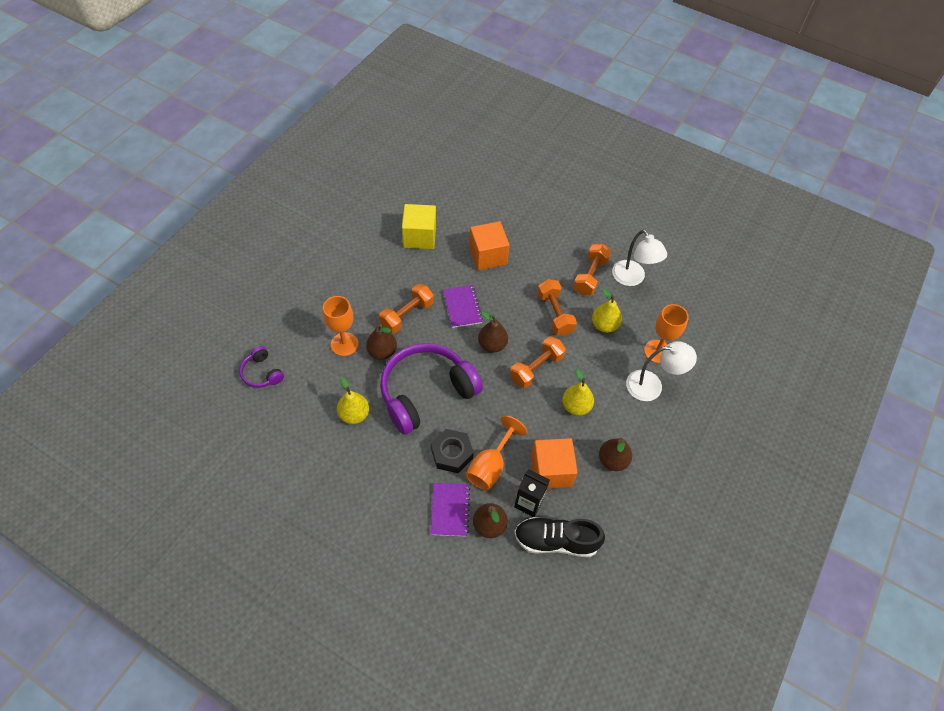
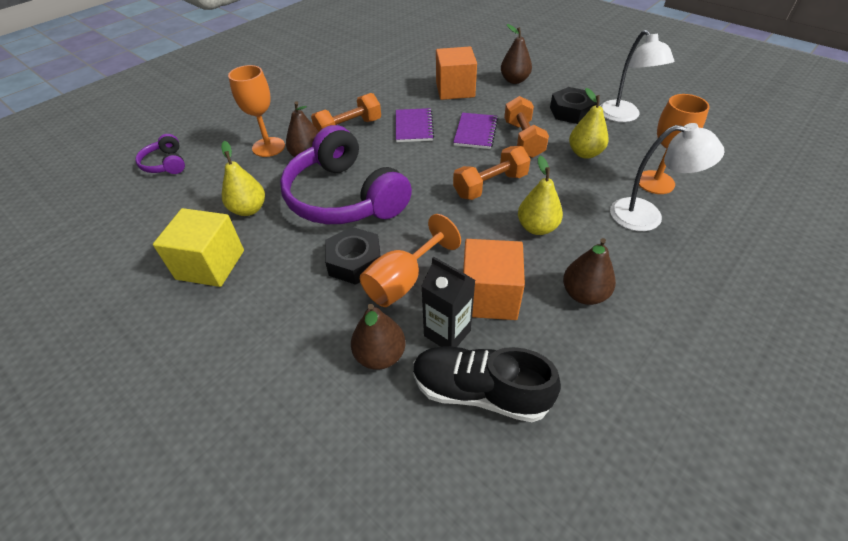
camera: 15 degrees right, 10 degrees down
purple headphones [380,343,483,434] -> purple headphones turned 105 degrees counterclockwise [280,125,412,224]
yellow cube [402,204,436,249] -> yellow cube moved to [153,208,244,287]
purple notebook [430,483,470,536] -> purple notebook moved to [453,113,498,149]
brown pear [478,311,508,352] -> brown pear moved to [501,24,532,84]
orange dumbbell [573,244,612,295] -> black nut [550,87,597,124]

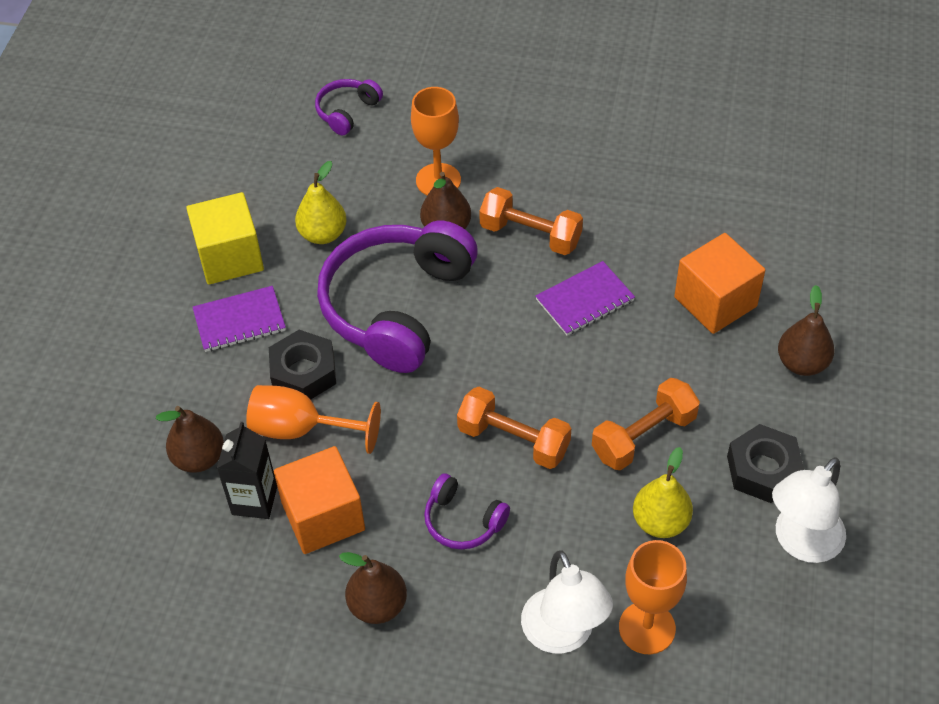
camera: 60 degrees right, 5 degrees up
black shoe [413,346,561,422] -> none
purple notebook [453,113,498,149] -> purple notebook moved to [193,286,286,352]
yellow pear [518,156,563,235] -> purple headphones [424,473,510,550]

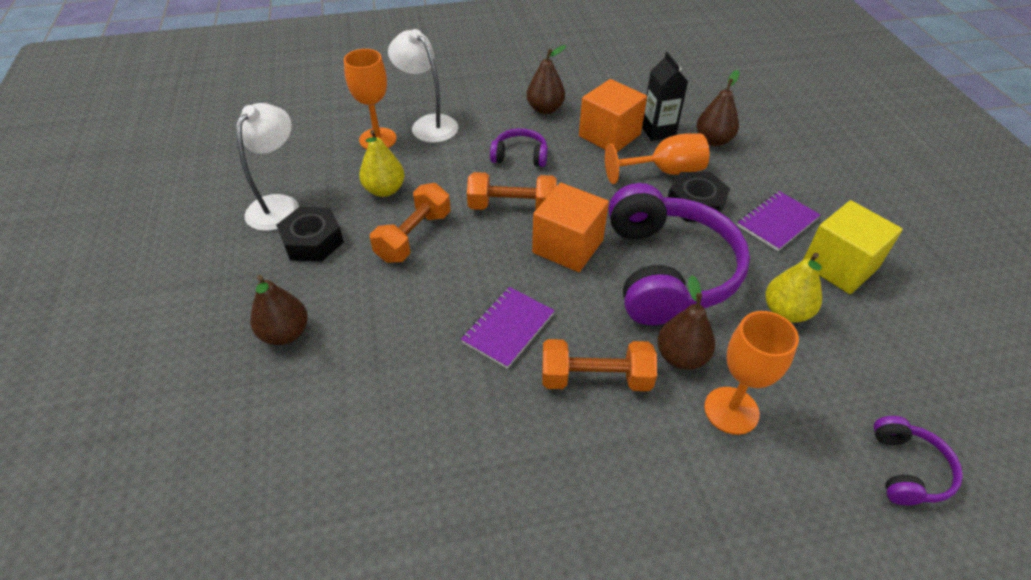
camera: 155 degrees right, 5 degrees down
orange cube [674,233,765,334] -> orange cube moved to [532,183,609,272]

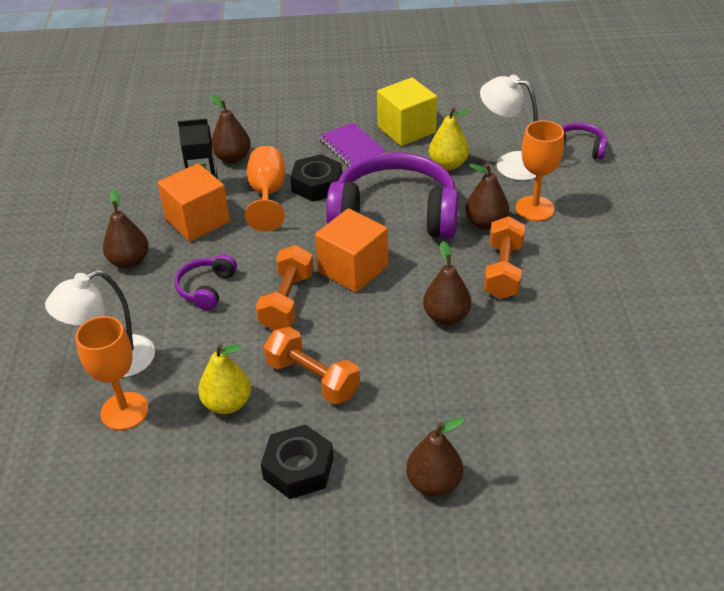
camera: 80 degrees left, 5 degrees down
white lamp [236,103,299,231] -> white lamp moved to [480,75,538,180]
purple notebook [461,287,555,369] -> brown pear [423,241,471,325]

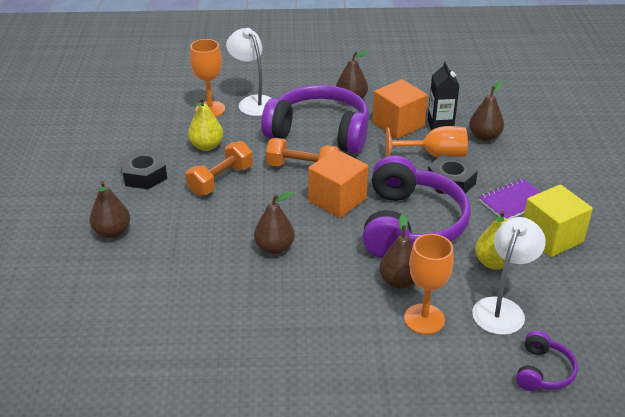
camera: 90 degrees right, 5 degrees down
purple headphones [175,254,237,310] -> purple headphones [261,85,369,154], size x2.21
orange dumbbell [484,216,525,299] -> none

